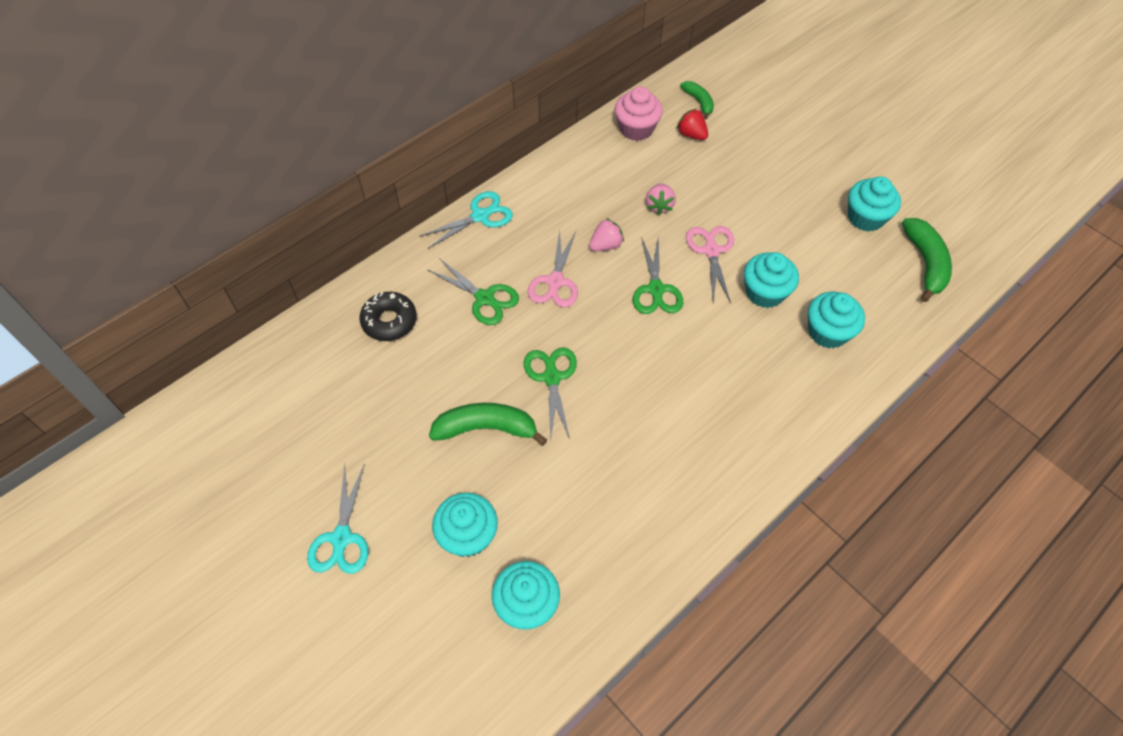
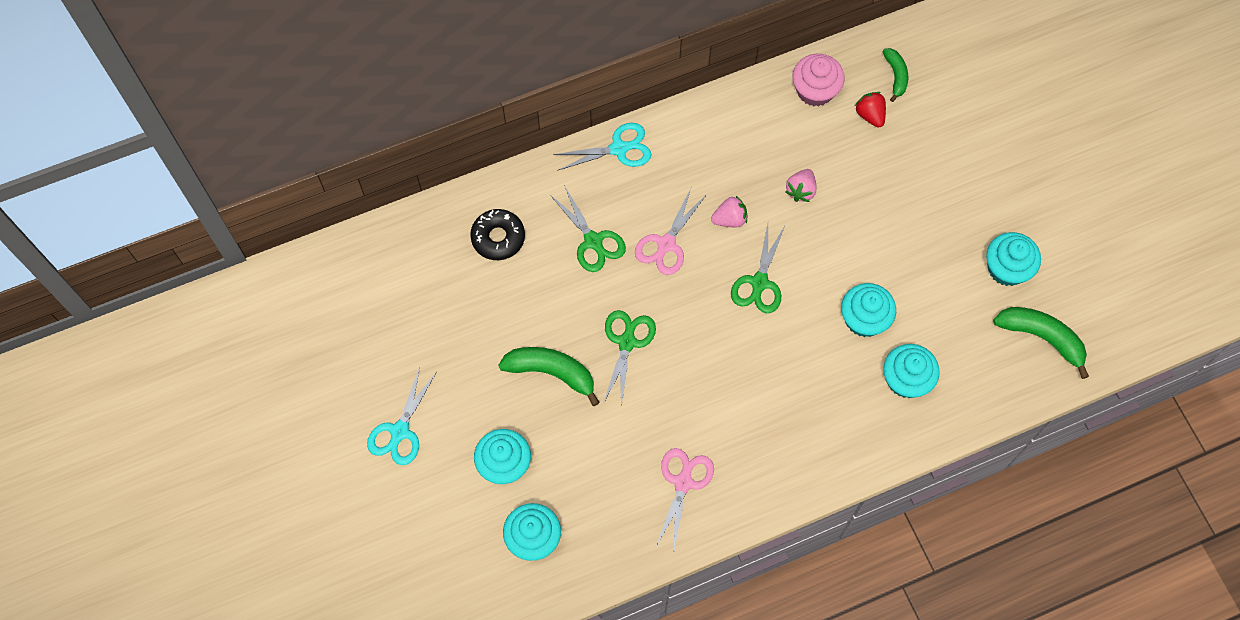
camera: 20 degrees right, 10 degrees up
pink scissors [686,226,734,303] -> pink scissors moved to [655,448,714,550]
green banana [902,218,952,302] -> green banana turned 75 degrees counterclockwise [993,307,1089,379]

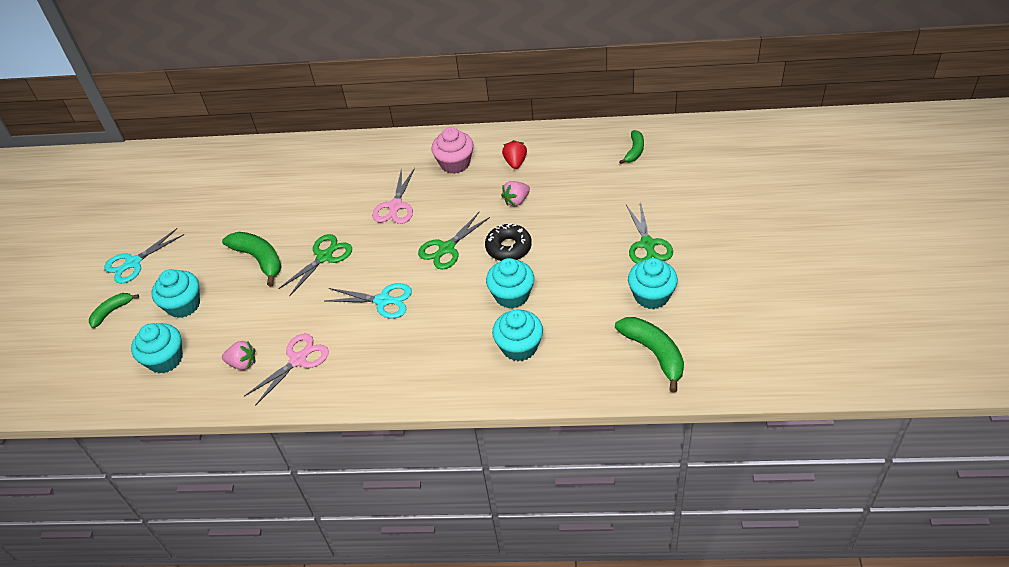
camera: 30 degrees right, 20 degrees down
black donut [470,209,525,260] -> black donut moved to [485,223,532,261]
green scissors [550,185,626,272] -> green scissors moved to [626,204,673,264]
turquoise scissors [553,123,651,171] -> turquoise scissors moved to [326,283,412,319]
pink scissors [635,188,707,275] -> pink scissors turned 45 degrees counterclockwise [372,168,415,224]
pink strawberry [711,196,747,227] -> pink strawberry moved to [222,341,256,370]
pink cupcake [793,54,844,107] -> pink cupcake moved to [431,127,474,174]
red strawberry [855,92,886,128] -> red strawberry moved to [502,140,527,169]
none -> green banana [89,293,139,328]

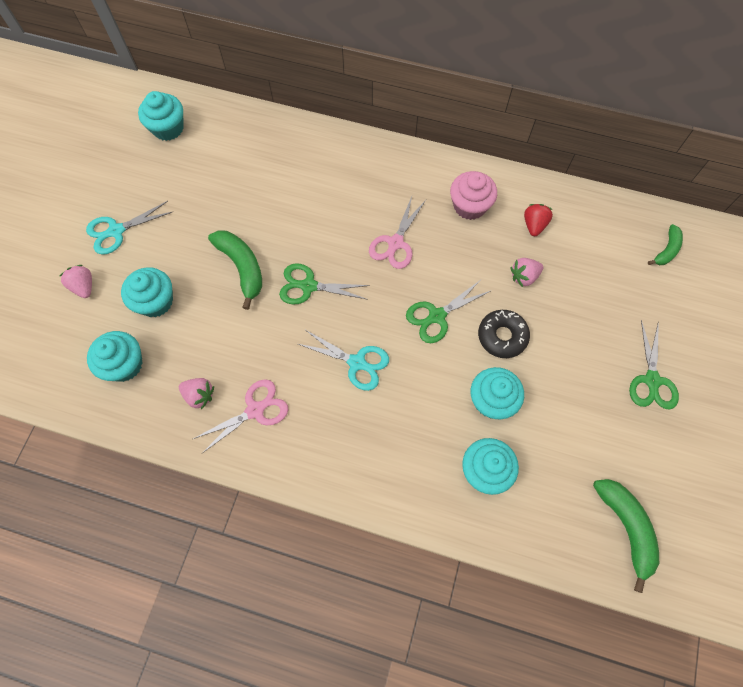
camera: 10 degrees right, 20 degrees up
green banana [89,293,139,328] -> pink strawberry [60,265,92,298]
green scissors [278,234,352,296] -> green scissors turned 135 degrees counterclockwise [279,263,370,305]
turquoise cupcake [628,258,678,309] -> turquoise cupcake moved to [138,91,183,141]

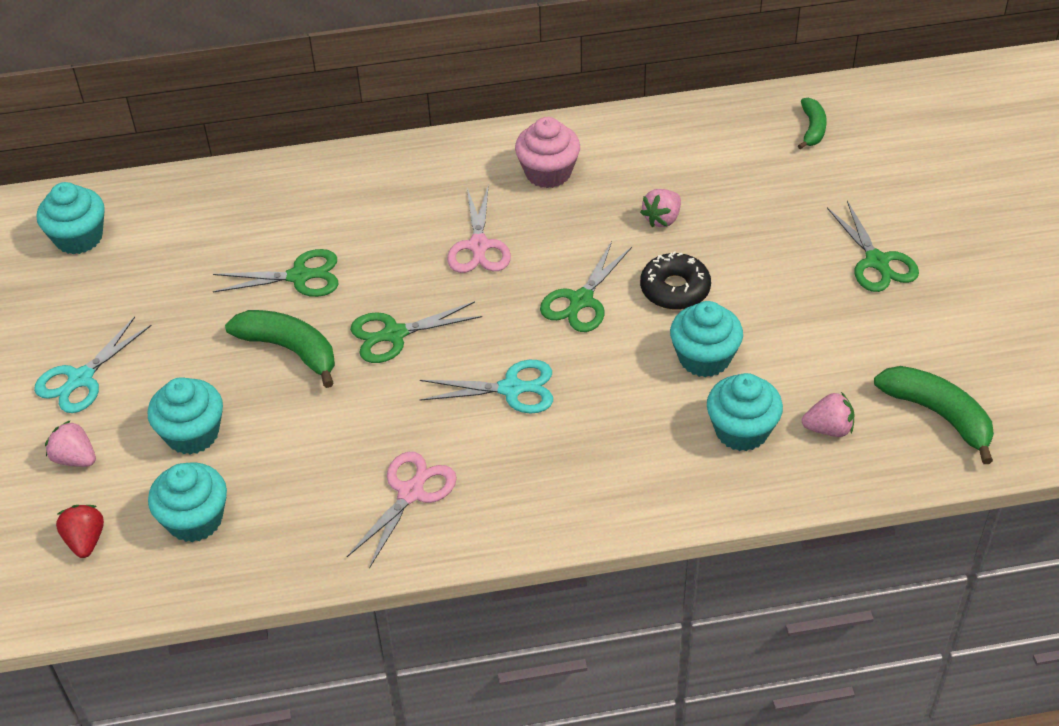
camera: 25 degrees left, 20 degrees down
pink strawberry [179,378,214,410] -> pink strawberry moved to [802,392,854,437]
red strawberry [524,204,553,236] -> red strawberry moved to [56,505,104,558]
none -> green scissors [213,249,338,297]

